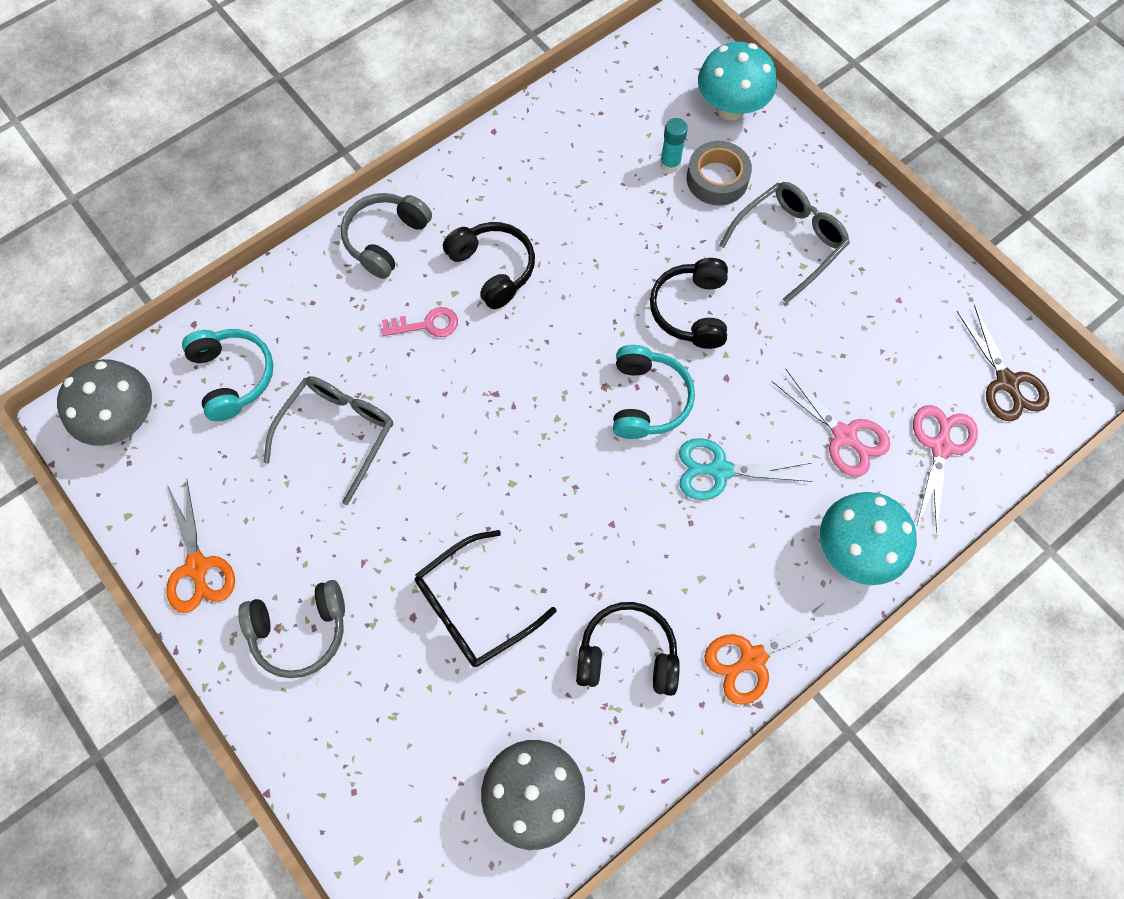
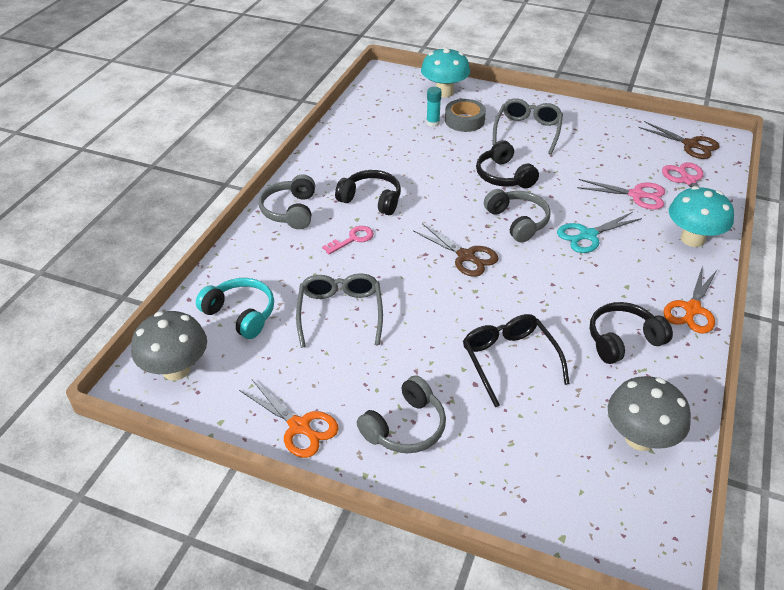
camera: 30 degrees left, 25 degrees down
black glasses [415,530,557,667] -> black glasses turned 135 degrees clockwise [463,314,570,407]
turquoise headphones [613,345,695,439] -> grey headphones [484,189,551,242]
none -> brown scissors [413,223,499,277]

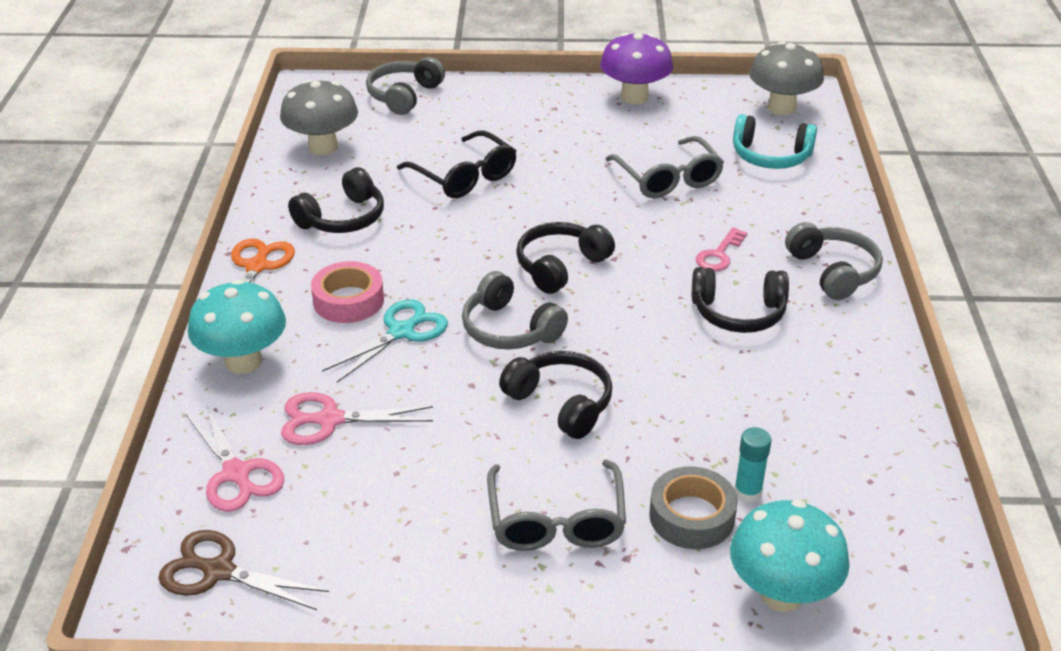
camera: 160 degrees right, 5 degrees down
orange scissors [239,380,339,458] -> purple mushroom [600,33,673,104]
grey headphones [357,375,446,454] -> grey headphones moved to [366,57,445,115]
brown scissors [413,223,499,277] -> black headphones [516,222,615,294]
none -> pink tape [311,261,384,323]

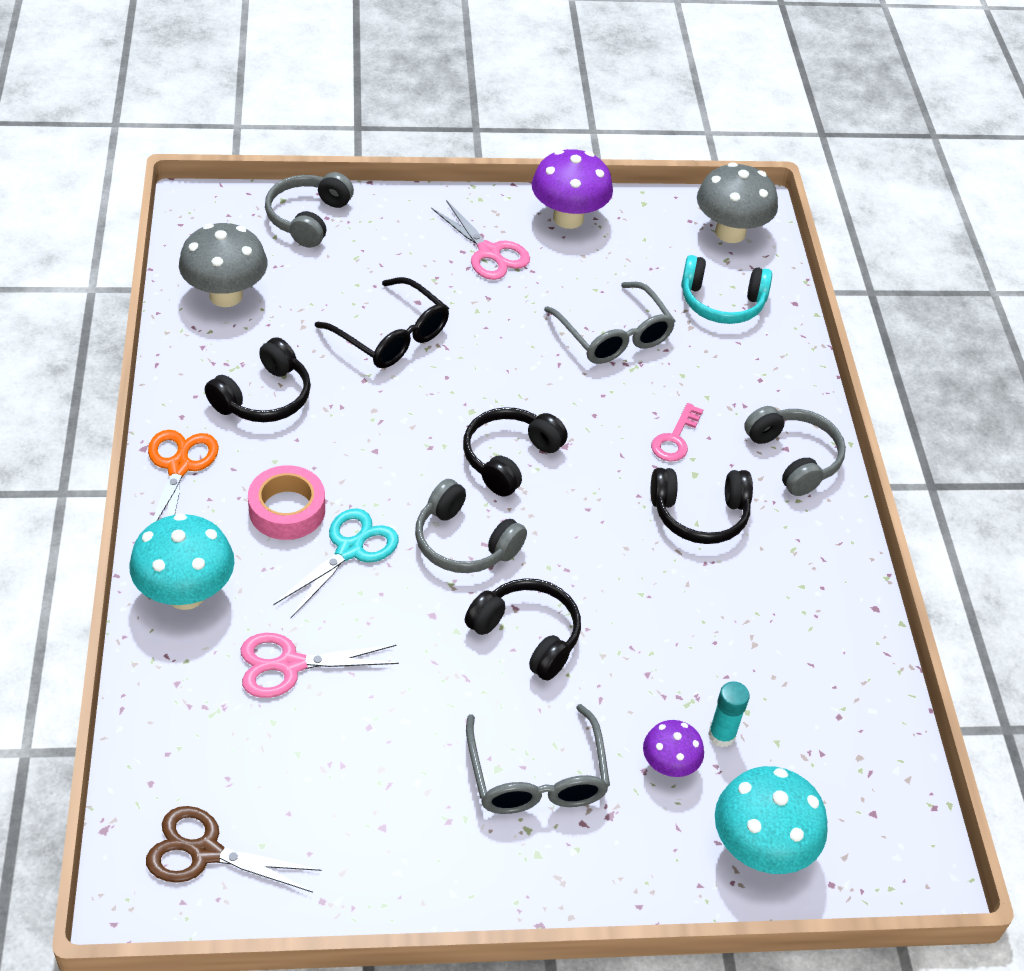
camera: 10 degrees left, 10 degrees up
pink scissors [185,404,284,512] -> pink scissors moved to [431,200,530,280]
grey tape [649,466,738,549] -> purple mushroom [643,720,704,777]

